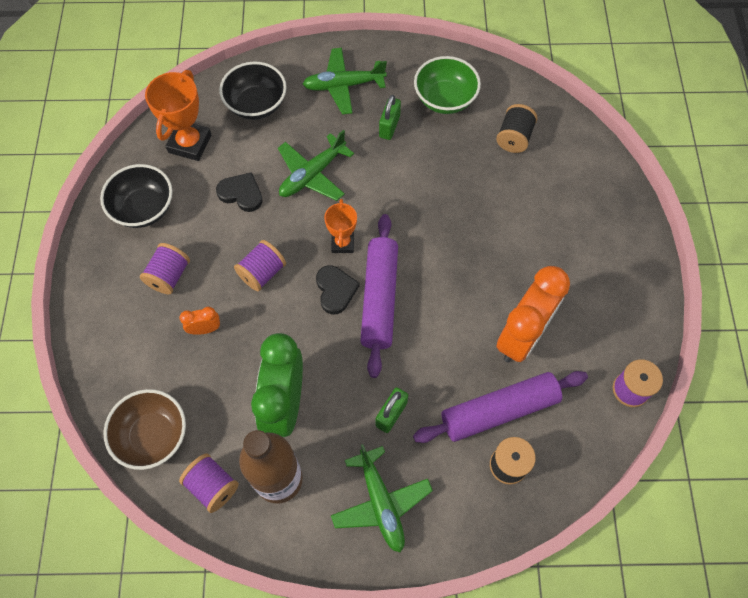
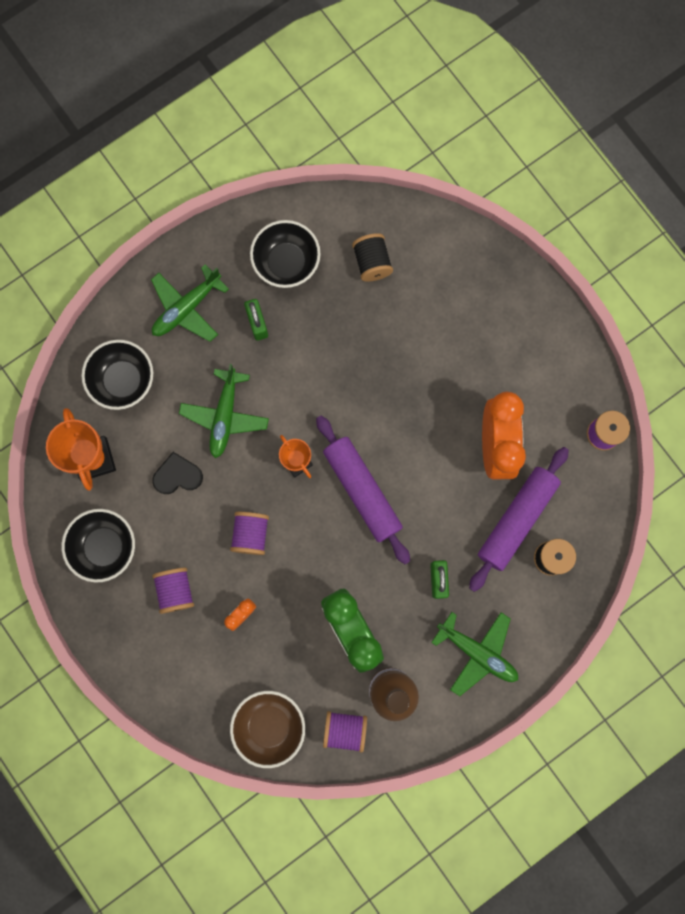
camera: 35 degrees left, 15 degrees up
black heart [316,265,360,314] -> none
green bowl [414,56,481,114] -> black bowl [250,220,321,288]

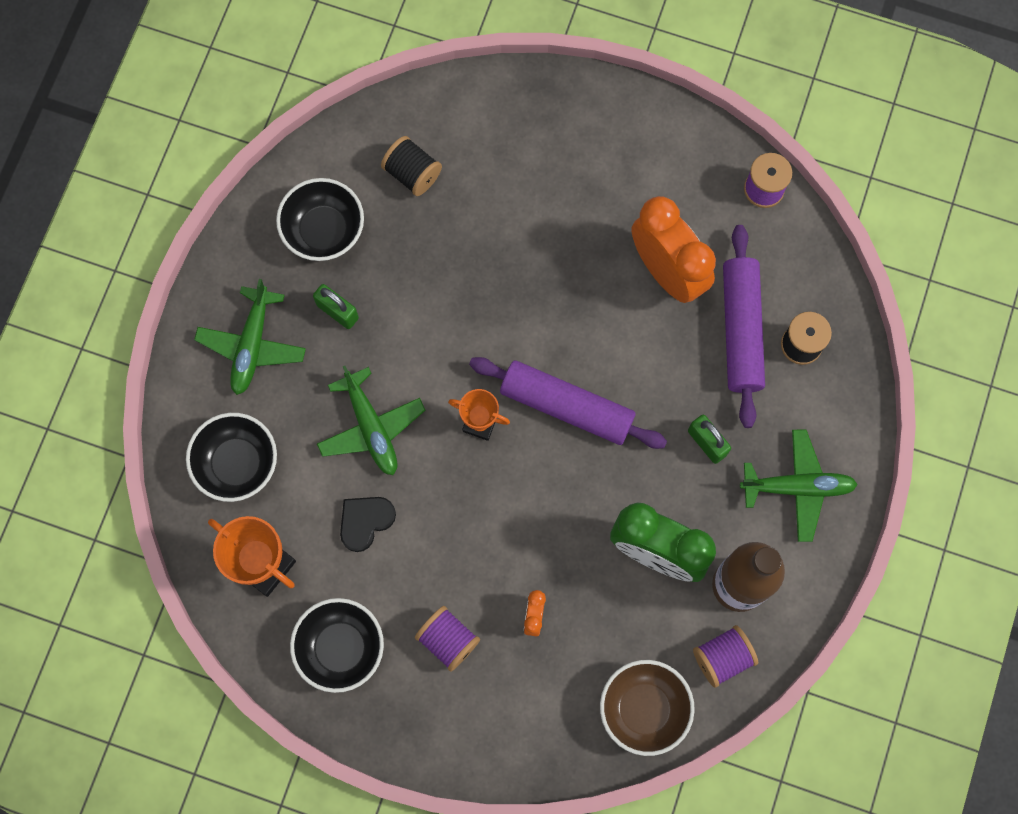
camera: 35 degrees left, 5 degrees down
purple spool [230,512,269,555] -> none

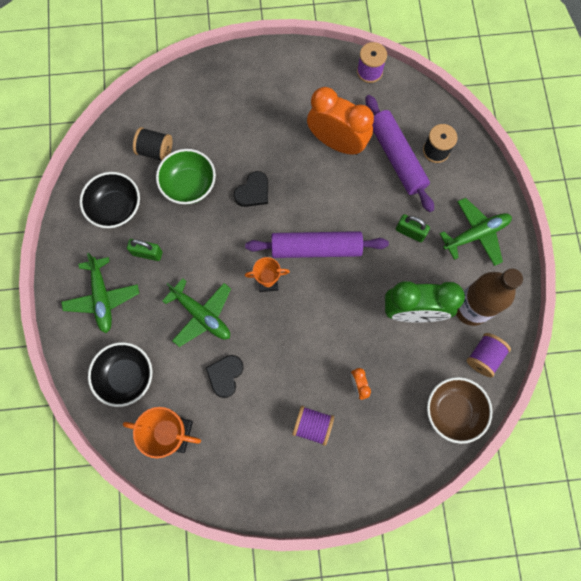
camera: 25 degrees left, 0 degrees up
black bowl [290,598,384,693] -> none
none -> green bowl [156,149,216,204]
none -> black heart [234,171,268,207]

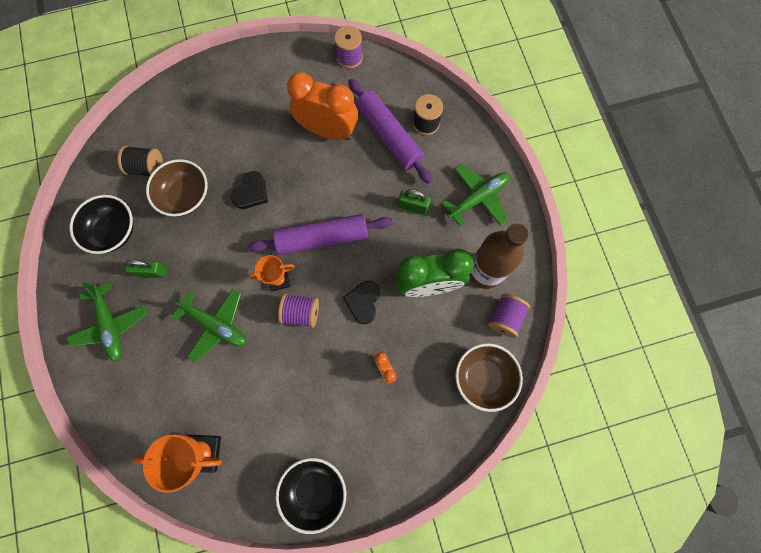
camera: 10 degrees left, 0 degrees up
black bowl [88,342,152,407] -> black bowl moved to [276,458,346,534]
green bowl [156,149,216,204] -> brown bowl [146,159,208,216]
black heart [206,355,244,398] -> black heart moved to [343,281,380,324]
purple spool [292,406,334,446] -> purple spool moved to [278,294,319,328]

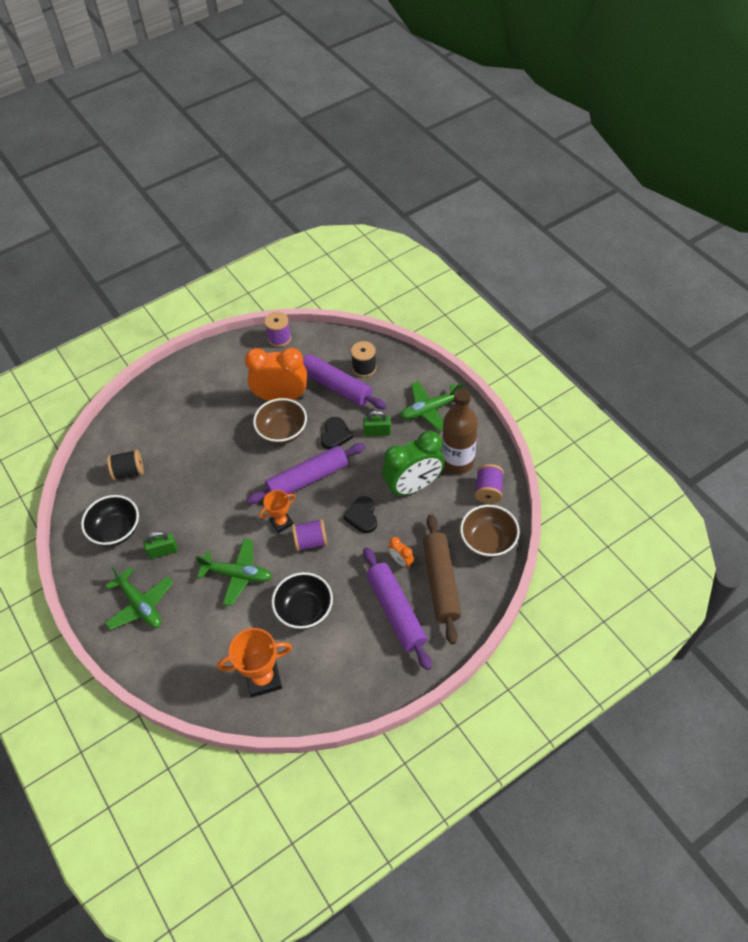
camera: 15 degrees left, 20 degrees down
brown bowl [146,159,208,216] -> brown bowl moved to [253,398,307,444]
black heart [231,171,268,209] -> black heart moved to [321,417,353,450]
black bowl [276,458,346,534] -> black bowl moved to [272,572,333,629]
green plane [442,164,510,226] -> green plane turned 150 degrees counterclockwise [400,381,463,432]
none -> purple rolling pin [363,547,432,670]
none -> brown rolling pin [423,514,461,644]

